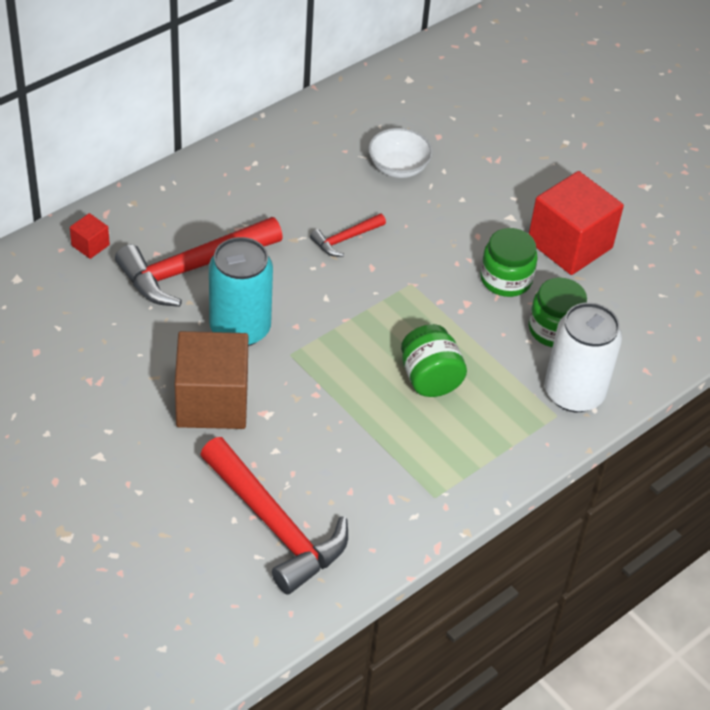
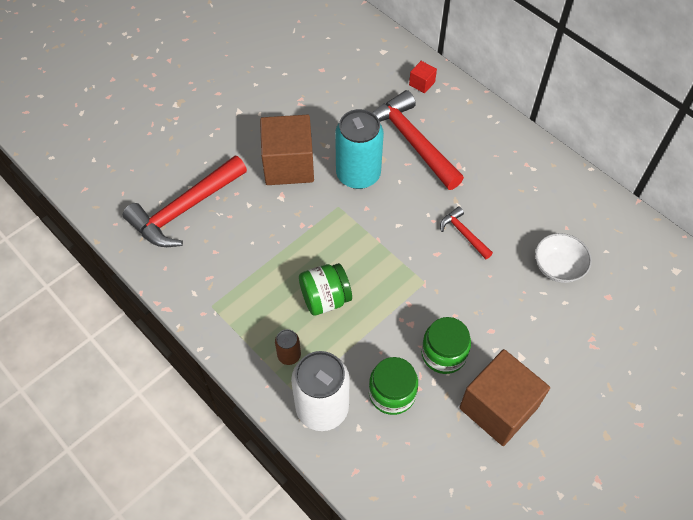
camera: 90 degrees right, 10 degrees up
red cube [529,171,624,275] -> brown cube [459,349,550,446]
none -> brown can [275,329,301,365]

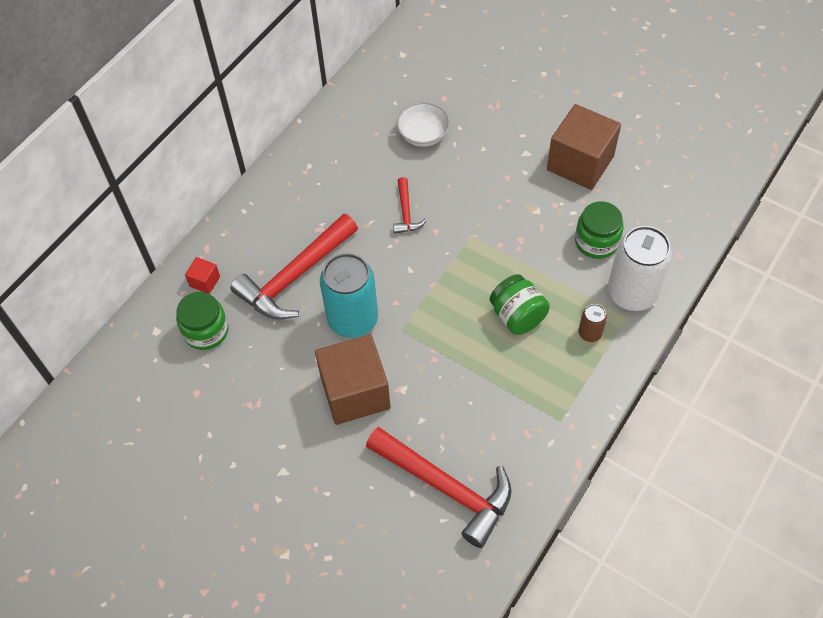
camera: 100 degrees left, 0 degrees up
green jar [421,317,471,374] -> green jar moved to [176,292,228,350]
red hammer [440,207,493,259] -> red hammer turned 45 degrees counterclockwise [393,177,427,234]

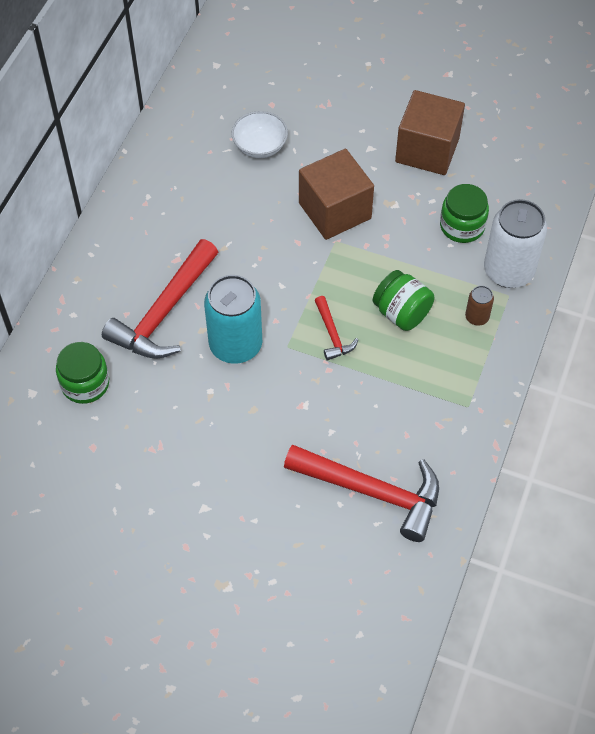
camera: 15 degrees left, 0 degrees up
red cube [185,257,220,294] -> none
brown cube [315,334,391,425] -> brown cube moved to [299,149,374,240]
red hammer [393,177,427,234] -> red hammer moved to [315,296,358,361]

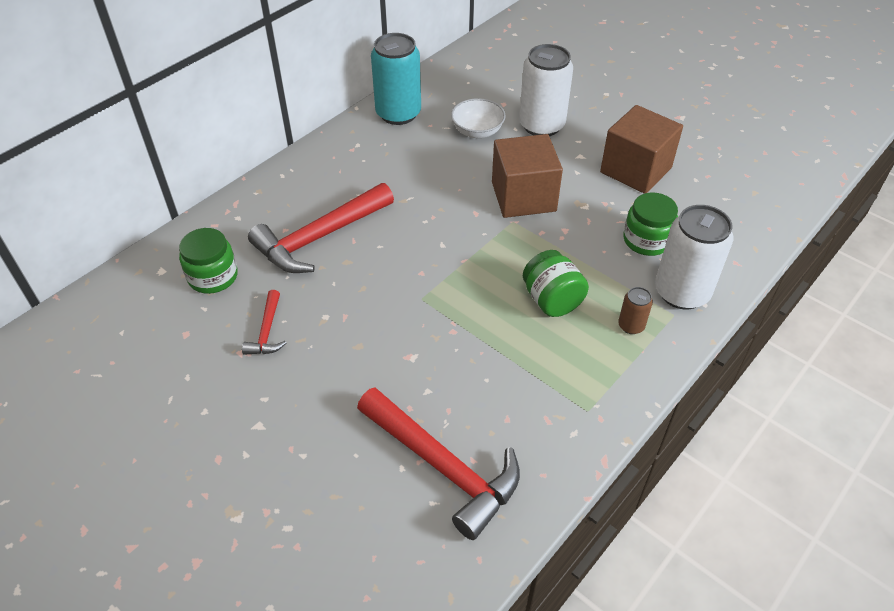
camera: 20 degrees right, 10 degrees down
turquoise can [204,275,262,364] -> turquoise can moved to [371,33,421,125]
red hammer [315,296,358,361] -> red hammer moved to [242,290,286,355]
none -> white can [519,44,573,136]

